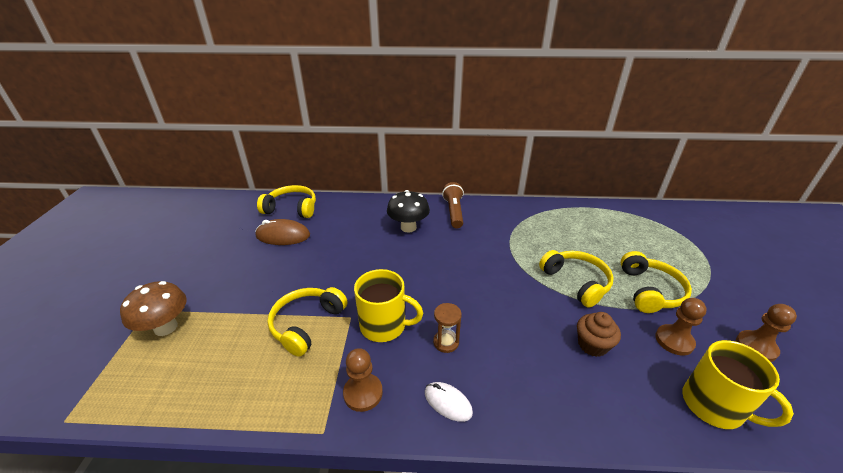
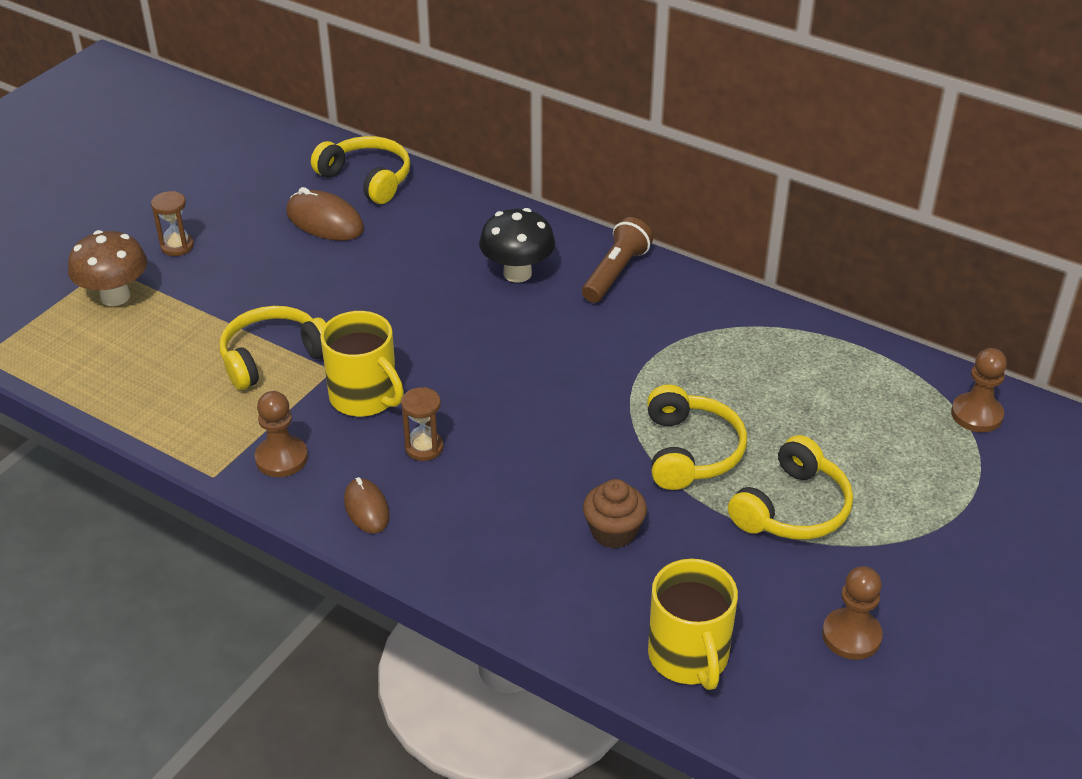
camera: 30 degrees right, 5 degrees up
white mouse [425,382,473,422] -> brown mouse [344,477,390,534]
brown pawn [655,298,707,355] -> brown pawn moved to [951,348,1007,432]
none -> brown hourglass [151,191,194,256]

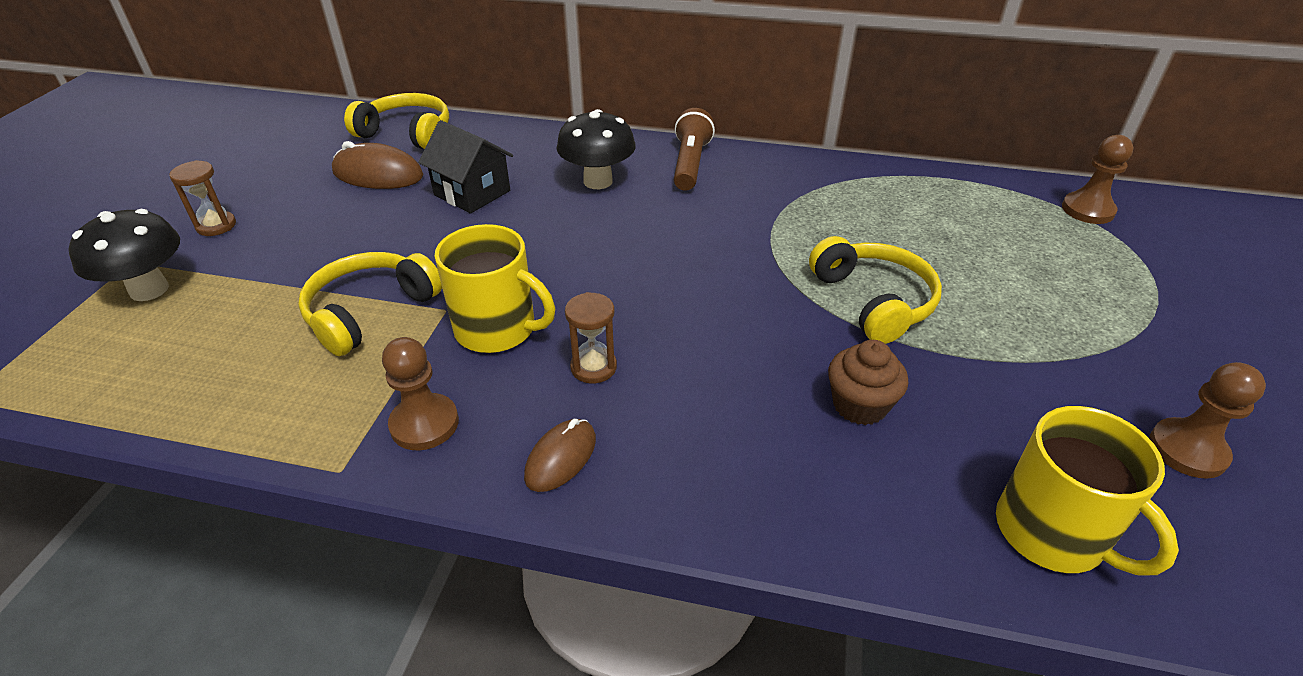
camera: 20 degrees left, 0 degrees up
brown mushroom [68,230,147,306] -> black mushroom [69,209,180,301]
brown mouse [344,477,390,534] -> brown mouse turned 75 degrees clockwise [524,419,596,492]
yellow headphones [728,435,853,540] -> none
none -> black house [418,120,513,214]

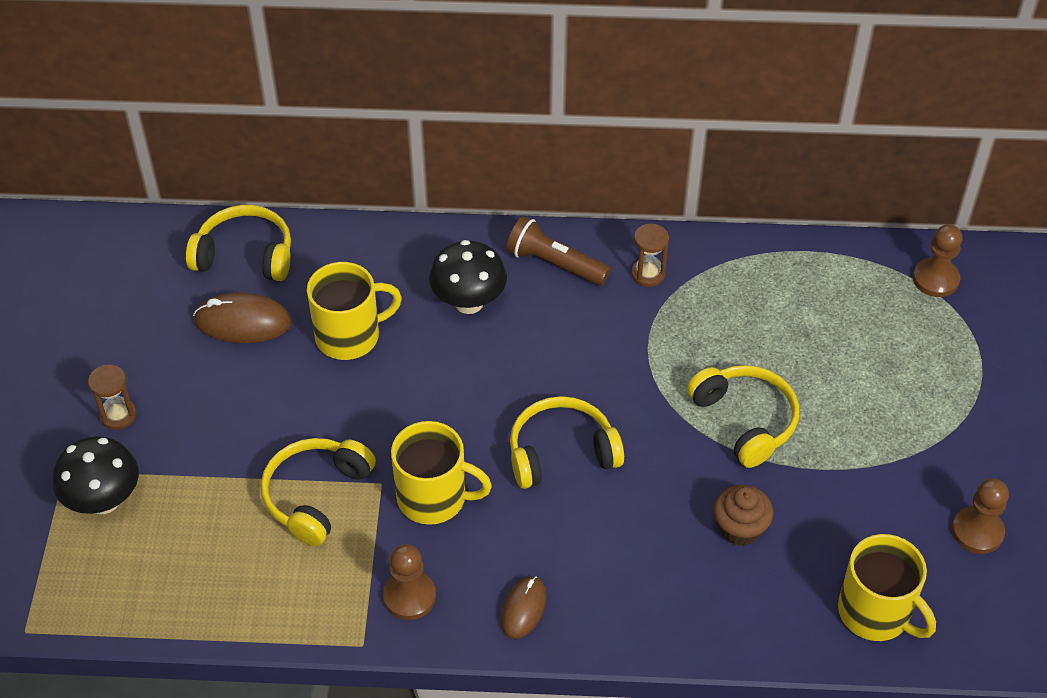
camera: 10 degrees left, 10 degrees up
black house [418,120,513,214] -> yellow mug [307,262,402,360]
brown hourglass [565,292,617,383] -> brown hourglass moved to [631,224,669,287]
brown flashlight [674,108,715,191] -> brown flashlight turned 60 degrees counterclockwise [506,216,611,286]
none -> yellow headphones [510,396,624,489]

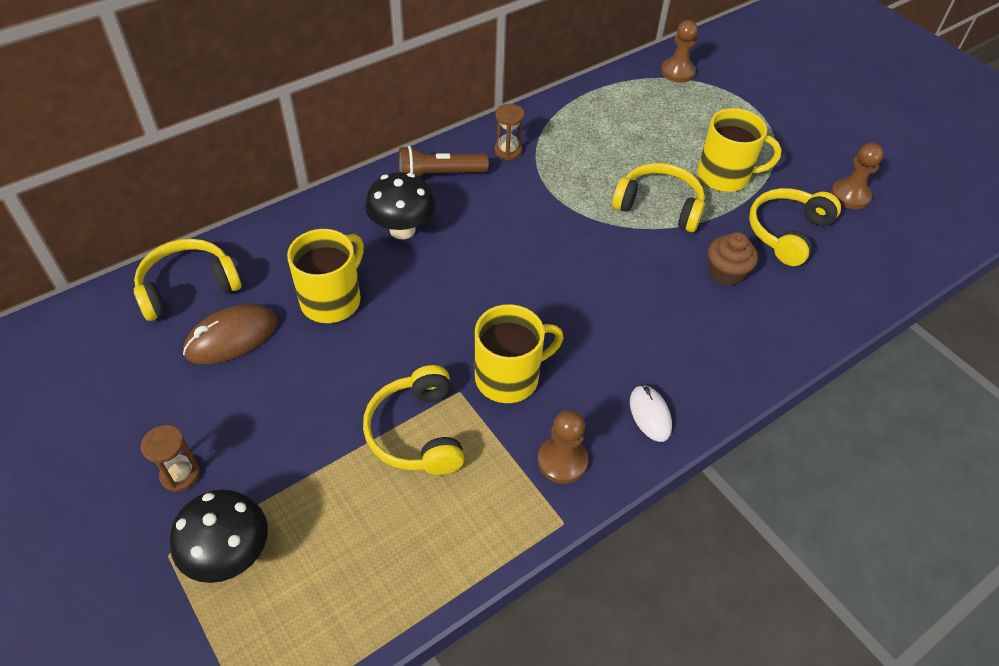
camera: 40 degrees left, 0 degrees up
brown mouse [501,576,547,639] -> white mouse [630,385,672,442]
yellow headphones [510,396,624,489] -> yellow headphones moved to [749,188,841,266]
yellow mug [838,534,936,641] -> yellow mug moved to [697,108,781,192]

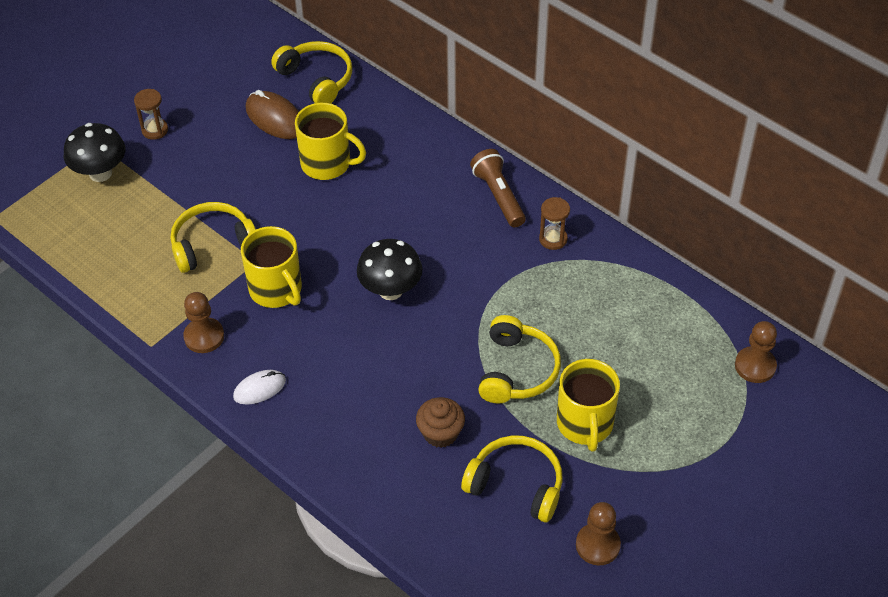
camera: 80 degrees right, 0 degrees up
black mushroom [365,172,436,239] -> black mushroom moved to [357,239,423,300]

